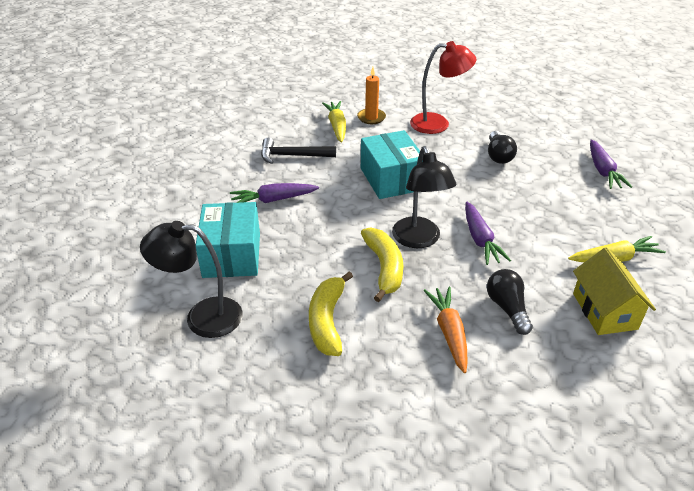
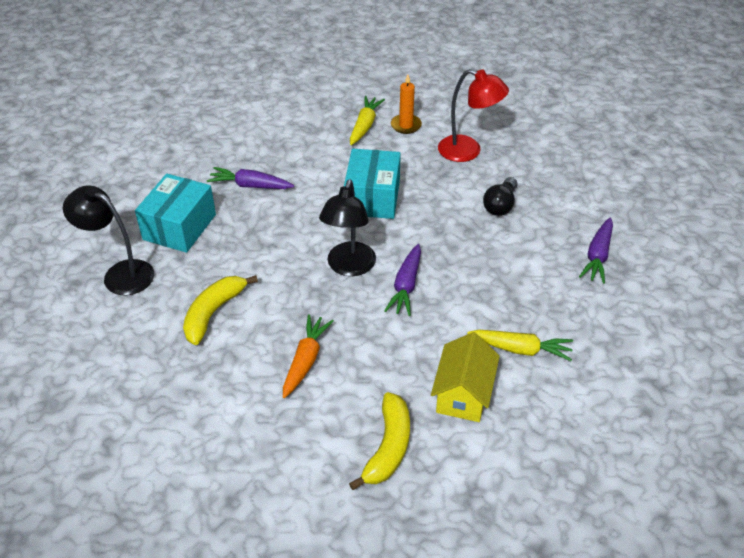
camera: 25 degrees right, 5 degrees up
black hammer [261,138,336,164] -> none
yellow banana [361,227,403,302] -> yellow banana moved to [349,392,410,490]
black light bulb [487,269,533,335] -> none

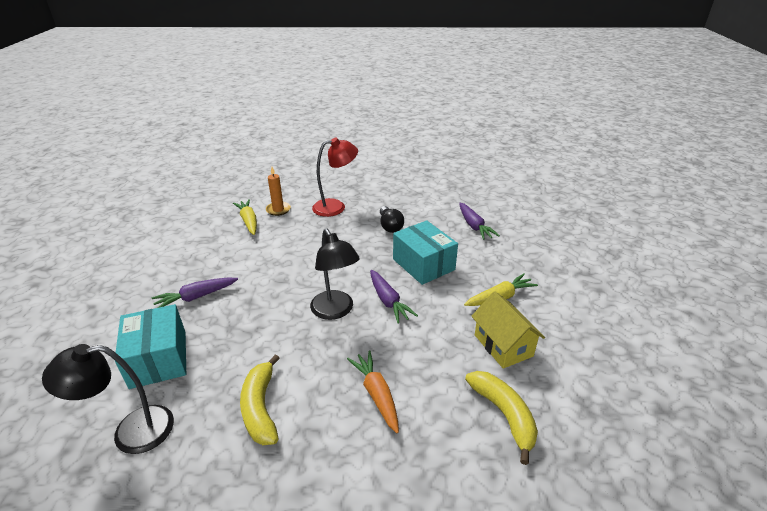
camera: 40 degrees left, 10 degrees down
turquoise box [344,149,401,219] -> turquoise box moved to [393,220,458,285]

